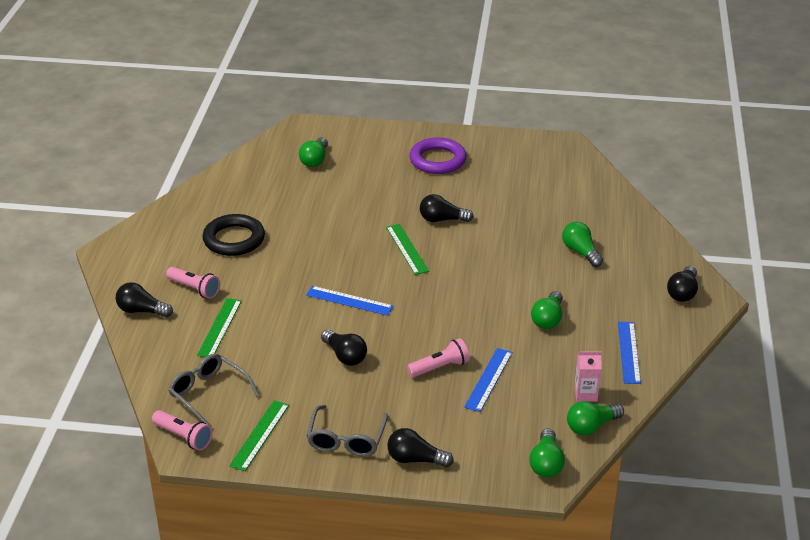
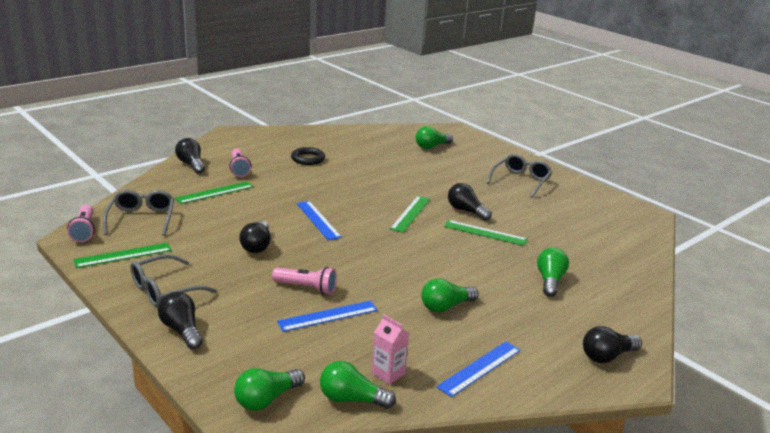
camera: 40 degrees right, 10 degrees down
black ring [202,214,265,256] -> black ring [291,147,325,165], size x0.65
purple ring [409,137,467,174] -> grey glasses [487,154,552,197]
none -> green ruler [444,220,527,246]

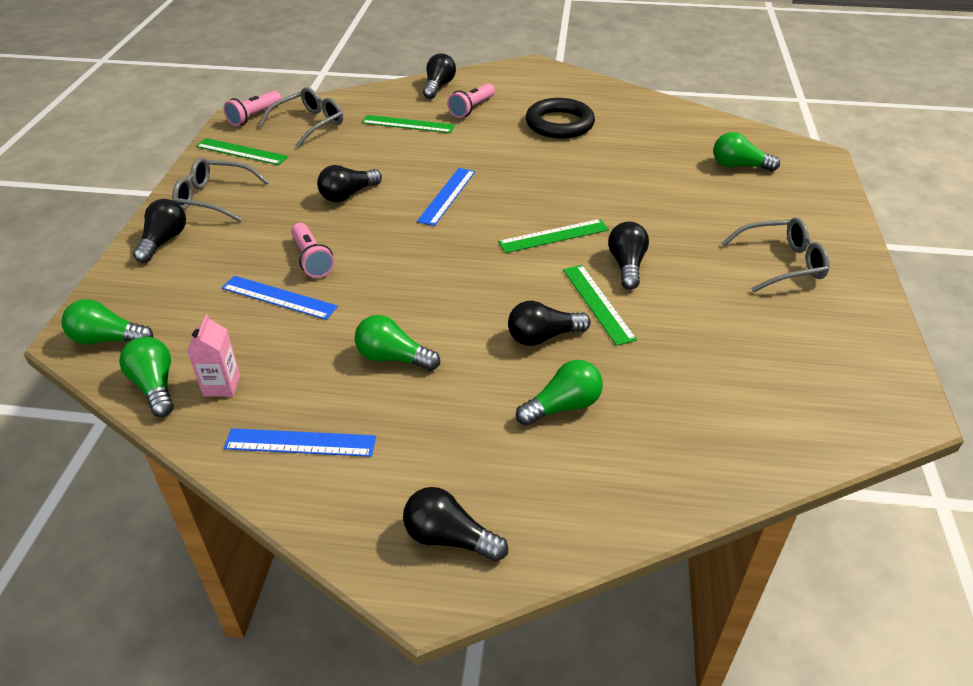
camera: 50 degrees right, 15 degrees up
black ring [291,147,325,165] -> black ring [526,98,595,139], size x1.53
none -> black light bulb [508,301,591,346]

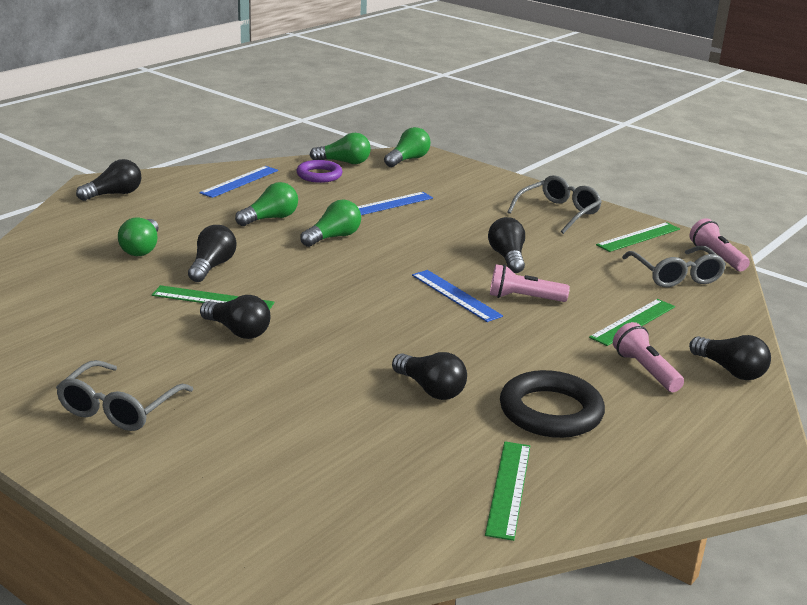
camera: 120 degrees right, 15 degrees down
black light bulb [133,199,186,263] -> black light bulb moved to [392,352,467,400]
pink carton [187,314,240,397] -> purple ring [296,160,343,183]
pink flashlight [291,223,335,278] -> pink flashlight moved to [490,264,570,302]
green ruler [498,219,609,253] -> green ruler moved to [485,442,530,541]
green light bulb [713,132,780,171] -> green light bulb moved to [300,200,361,247]

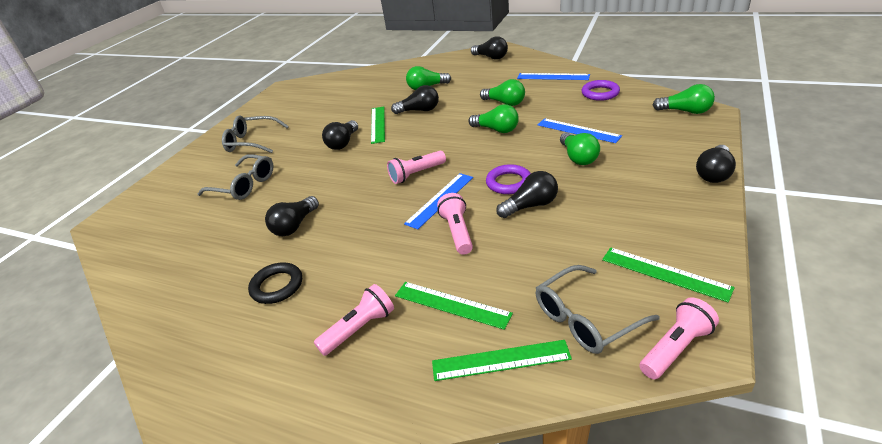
camera: 80 degrees right, 10 degrees up
green light bulb [310,133,371,164] -> green light bulb moved to [560,132,600,165]
green ruler [485,442,530,541] -> green ruler moved to [432,340,572,381]
black ring [500,370,605,438] -> black ring [248,262,302,304], size x0.65
grey glasses [507,175,602,234] -> grey glasses moved to [198,154,273,200]
black light bulb [689,335,771,380] -> black light bulb moved to [696,145,736,183]
none -> pink flashlight [387,151,446,184]
none -> purple ring [486,164,531,194]

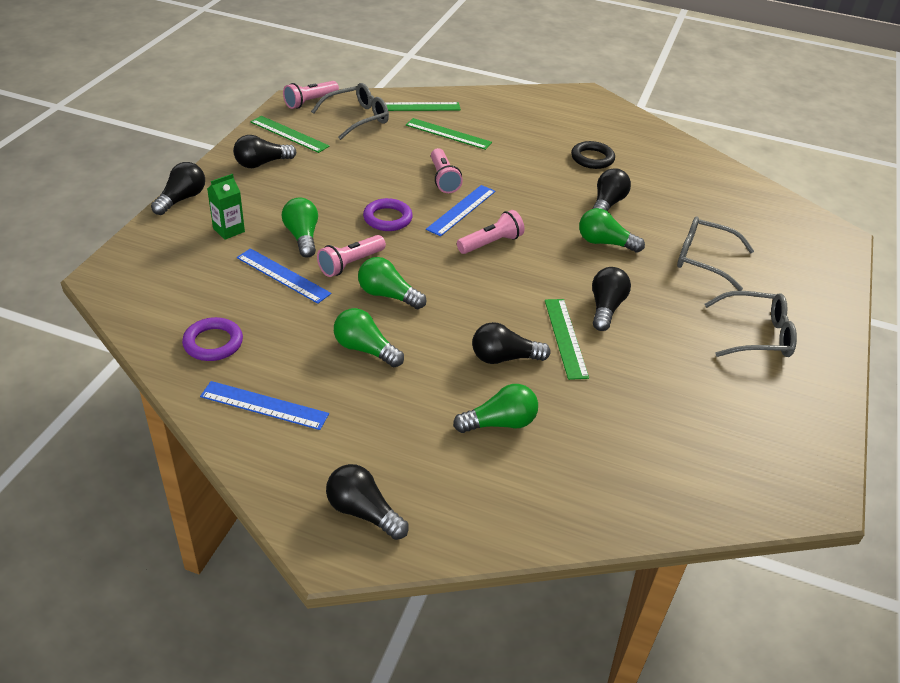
camera: 170 degrees right, 5 degrees up
pink flashlight [314,284,394,356] -> pink flashlight moved to [317,235,386,277]
black light bulb [496,171,558,218] -> black light bulb moved to [233,135,296,168]
green light bulb [653,84,715,114] -> green light bulb moved to [579,208,645,253]
none -> green carton [207,174,245,240]

